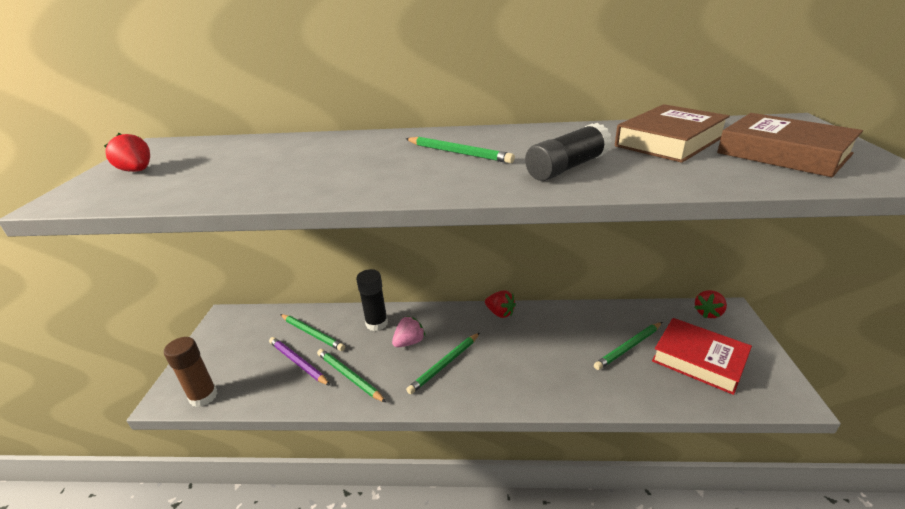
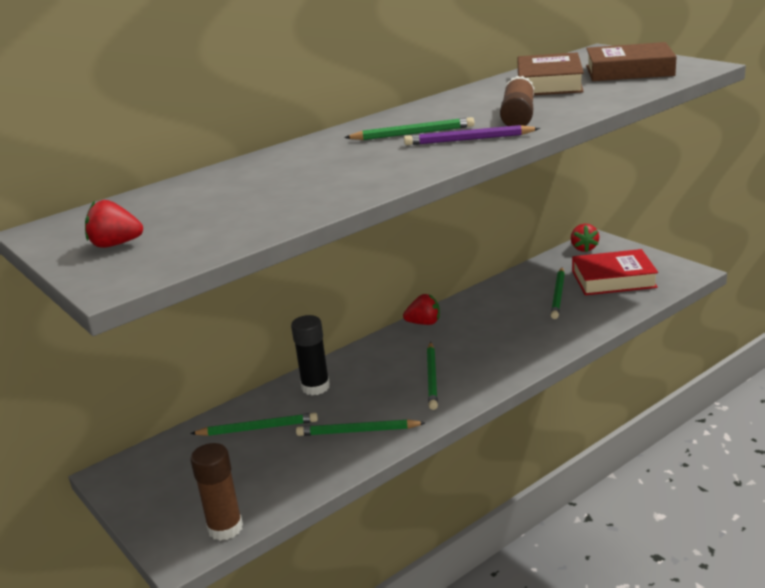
camera: 40 degrees left, 5 degrees down
purple pencil [269,337,330,386] -> purple pencil moved to [404,125,540,145]
pink strawberry [392,316,425,347] -> none
black glue stick [525,123,612,181] -> brown glue stick [500,76,534,126]

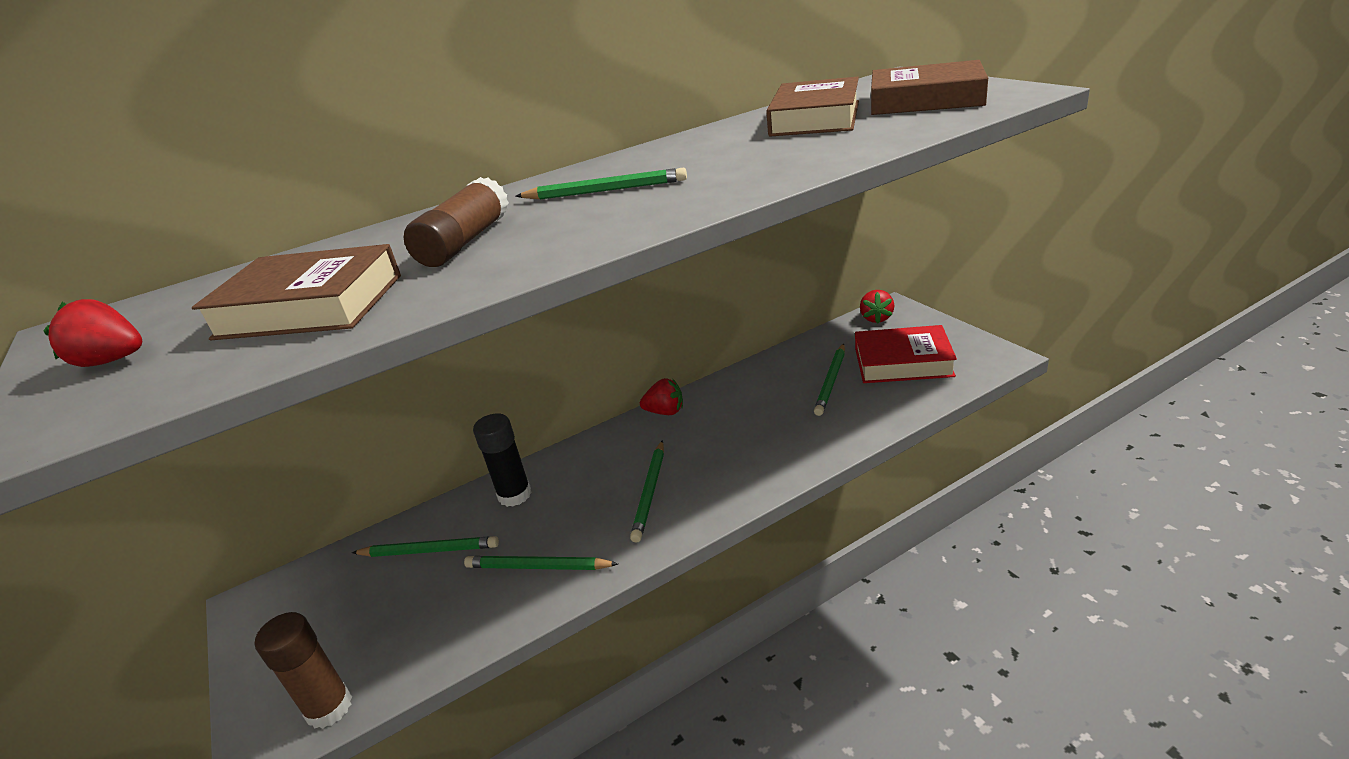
camera: 10 degrees right, 5 degrees up
purple pencil [404,125,540,145] -> none
brown glue stick [500,76,534,126] -> brown glue stick moved to [404,177,509,267]
none -> brown book [192,244,401,340]

